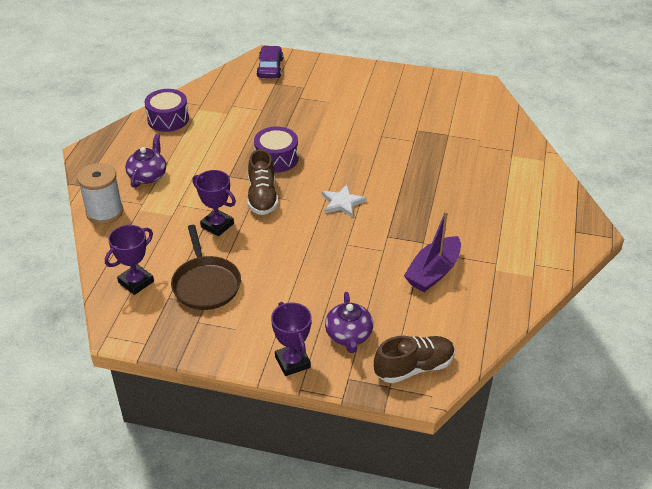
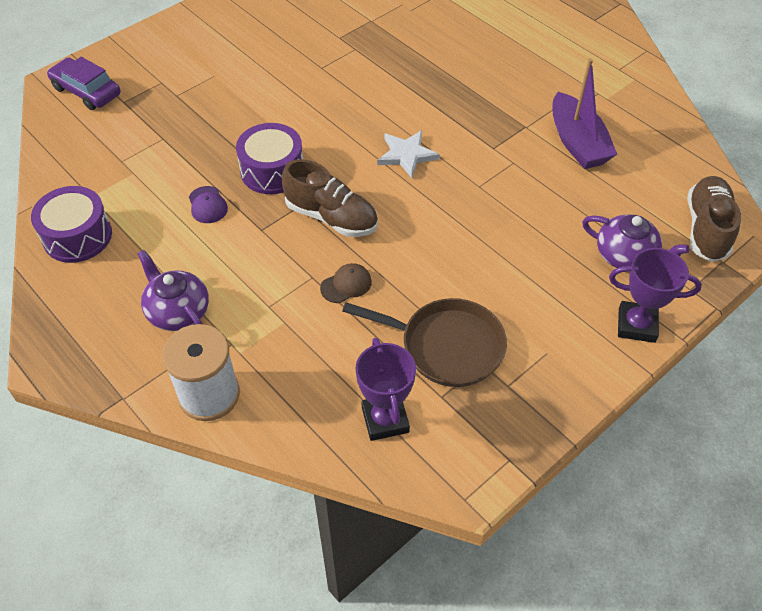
camera: 55 degrees left, 10 degrees up
purple trophy [192,170,236,237] -> brown cap [320,263,372,303]
none -> purple cap [189,186,228,223]

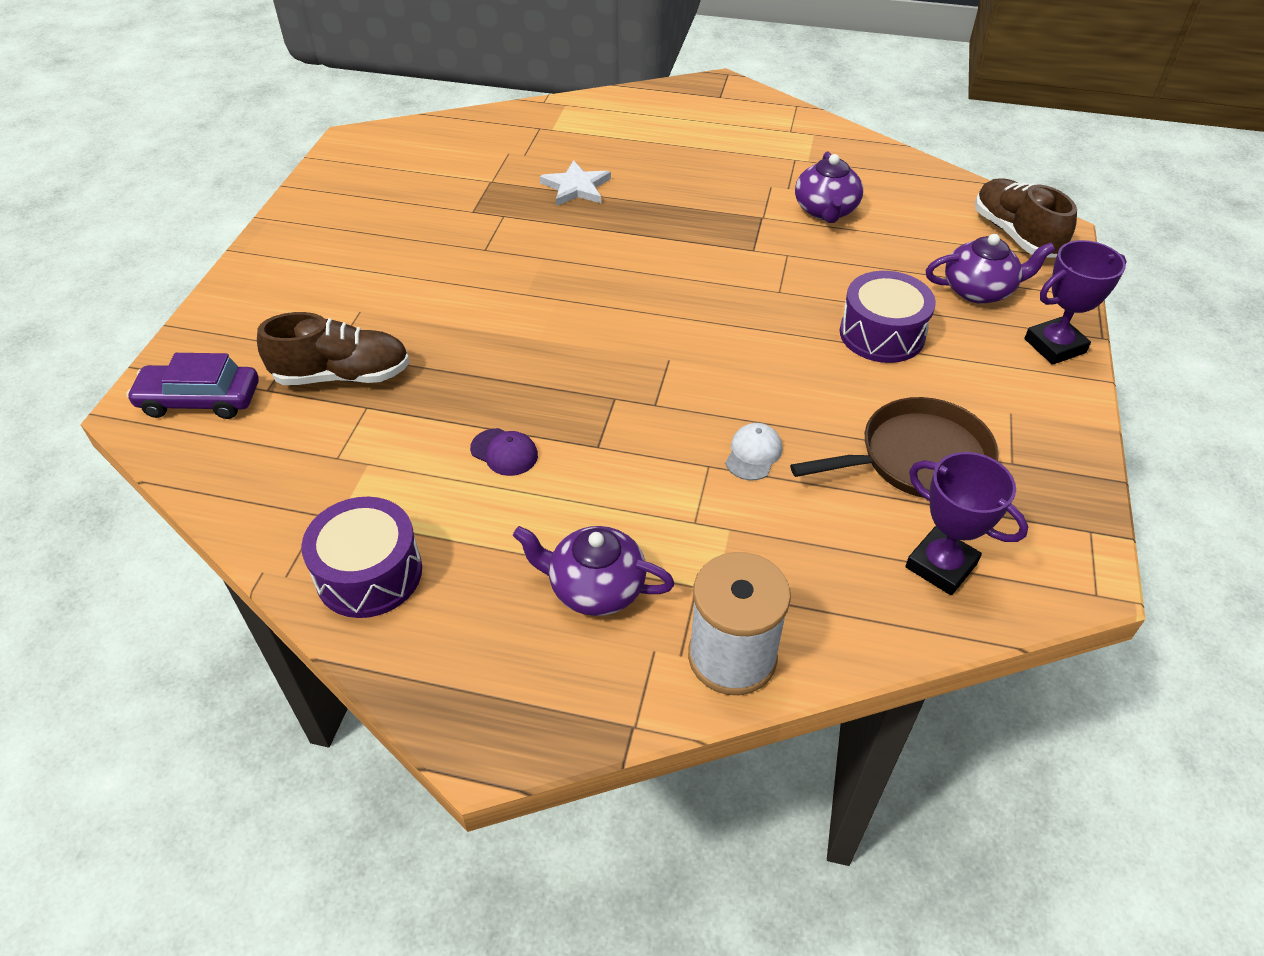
camera: 35 degrees left, 5 degrees down
purple drum [236,123,303,194] -> purple drum moved to [840,271,936,363]
brown shoe [282,159,378,237] -> brown shoe moved to [257,312,410,385]
brown cap [320,263,372,303] -> white cap [725,423,782,480]
white star [377,130,440,178] -> white star moved to [540,160,611,206]
purple boat [552,58,617,169] -> purple teapot [795,152,863,223]

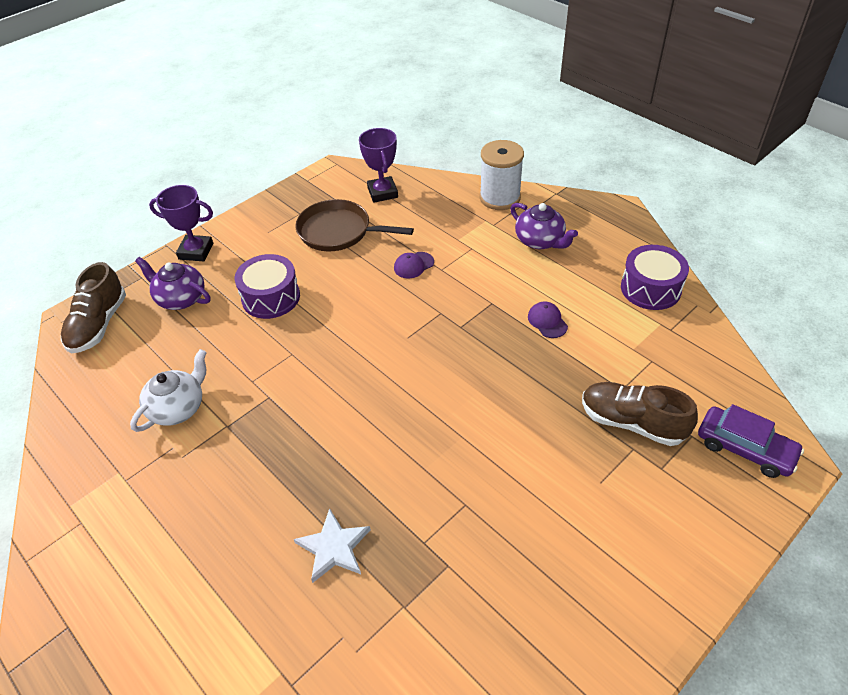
camera: 145 degrees left, 0 degrees up
white cap [725,423,782,480] -> purple cap [394,252,434,278]
purple teapot [795,152,863,223] -> white teapot [130,349,207,432]

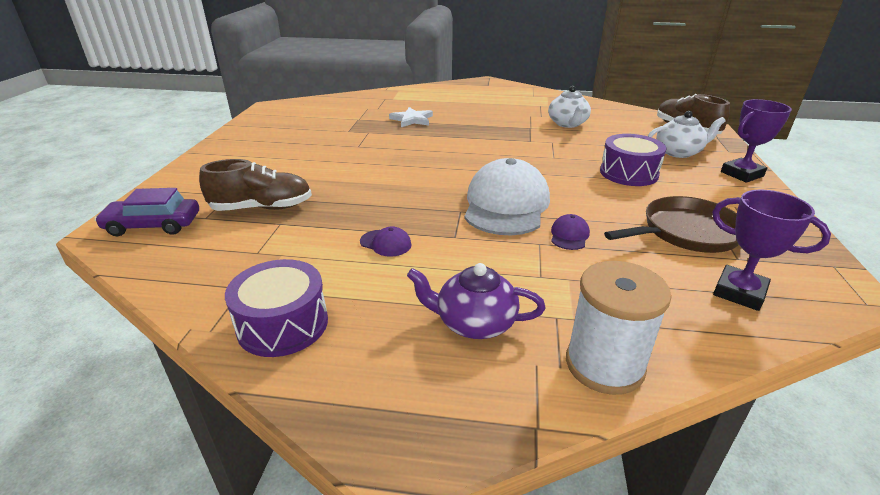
camera: 140 degrees right, 15 degrees down
purple teapot [135,257,210,310] -> white teapot [648,111,725,158]
none -> white cap [464,158,550,235]

